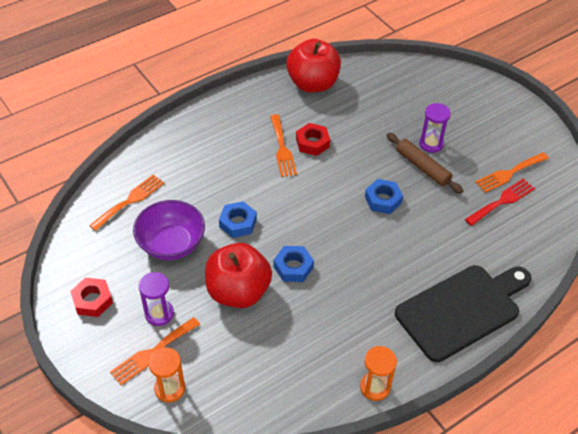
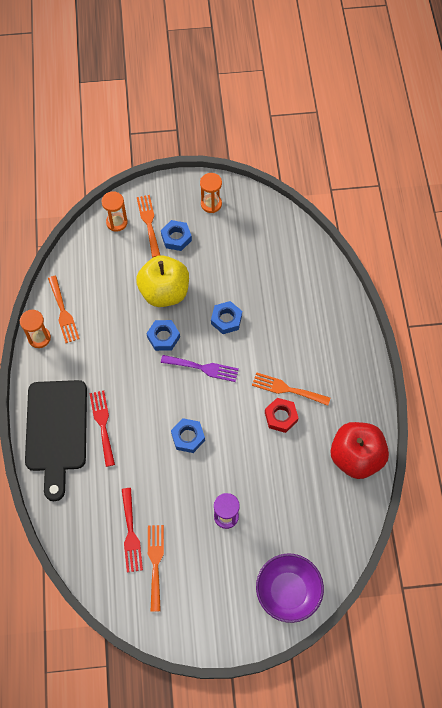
camera: 120 degrees right, 15 degrees up
red nut [70,277,113,317] -> orange hourglass [200,173,222,213]
orange fork [89,174,164,231] -> orange fork moved to [48,276,80,343]
purple bowl [133,200,205,260] -> purple bowl moved to [256,553,324,623]
purple hourglass [139,272,174,326] -> blue nut [161,220,192,251]
red apple [205,243,272,308] -> yellow apple [136,255,189,307]
brown rolling pin [386,133,463,194] -> none
none -> red fork [90,390,115,467]
none -> purple fork [161,355,239,382]

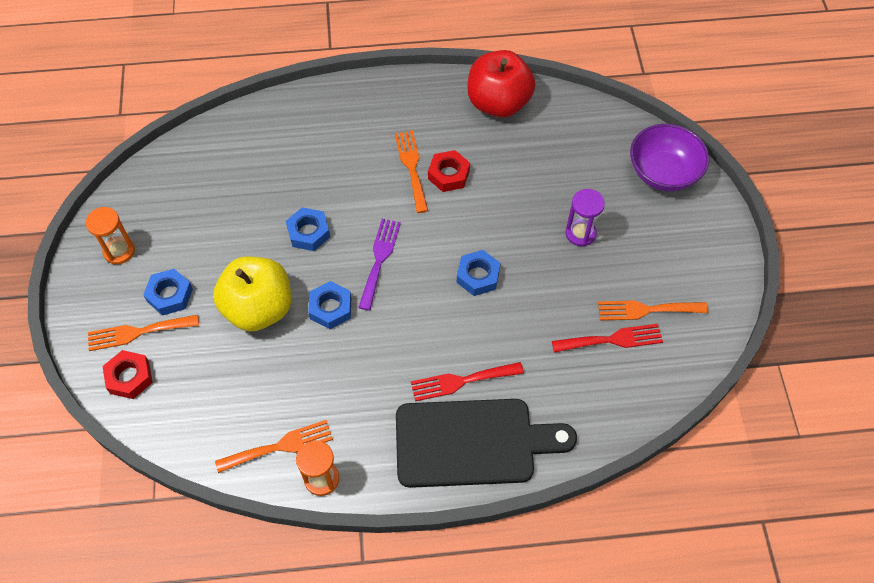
camera: 90 degrees left, 5 degrees down
orange hourglass [102,191,128,232] -> red nut [103,350,153,399]
orange fork [252,372,330,406] -> orange fork turned 150 degrees clockwise [395,131,428,213]

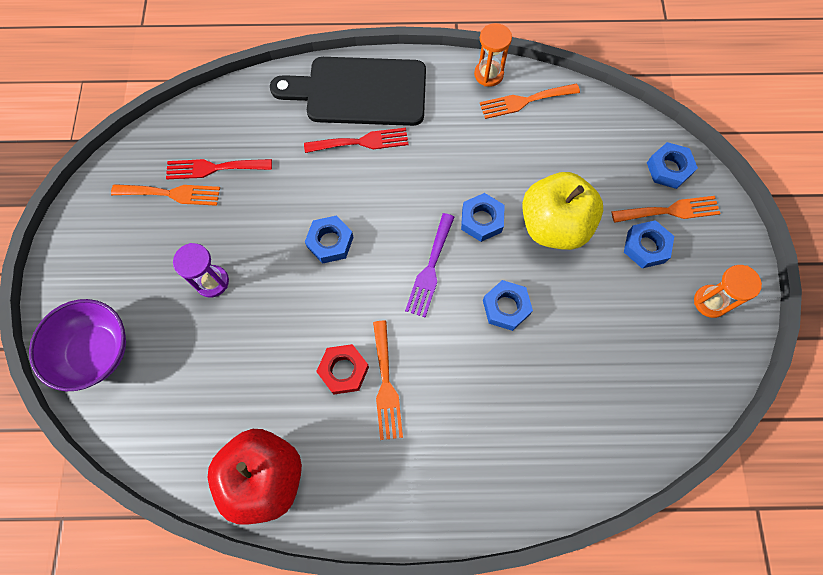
camera: 175 degrees left, 10 degrees up
red nut [103,350,153,399] -> blue nut [647,142,698,189]

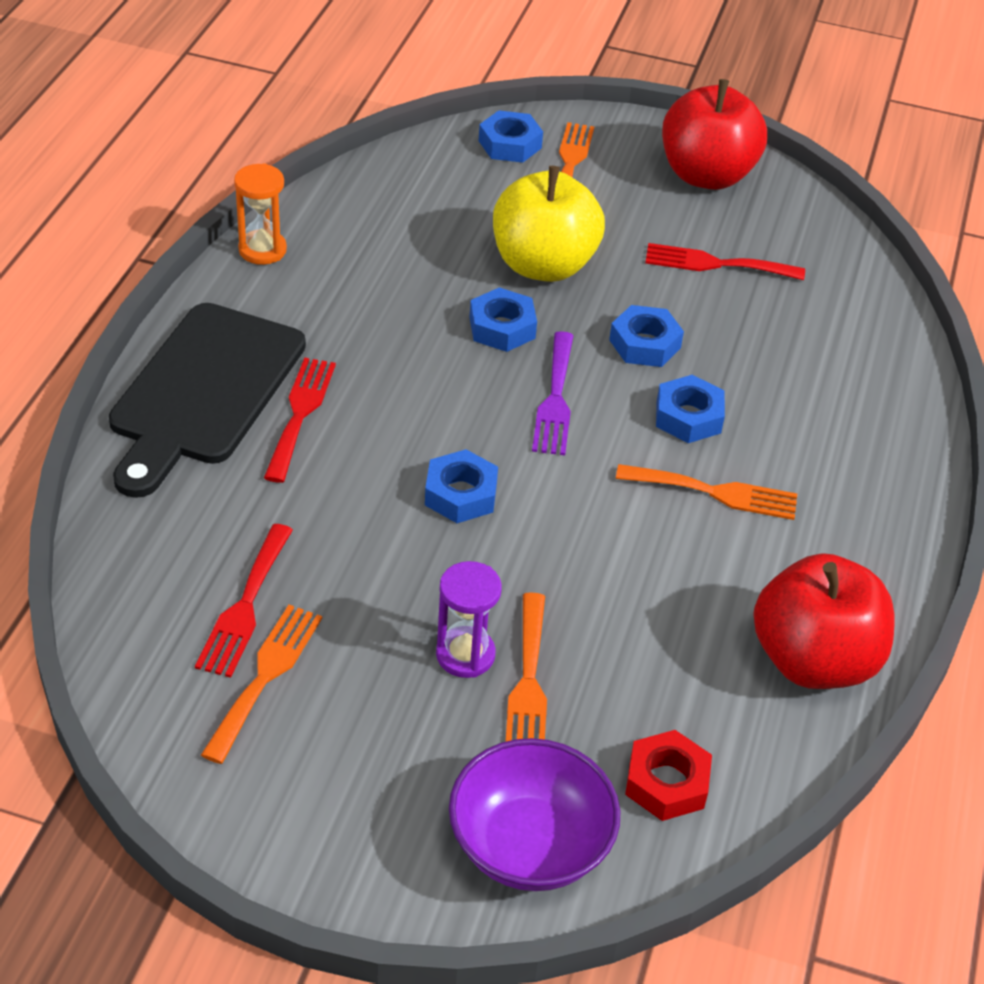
camera: 75 degrees left, 25 degrees down
red nut [316,344,369,394] -> red nut moved to [625,730,712,821]
purple fork [405,213,454,318] -> purple fork turned 60 degrees clockwise [532,331,574,455]
orange fork [480,84,580,119] -> orange fork moved to [505,592,547,742]
blue nut [624,220,674,268] -> blue nut moved to [656,375,725,443]
orange hourglass [694,265,762,318] -> red apple [662,79,767,190]
none -> red fork [645,243,805,280]

